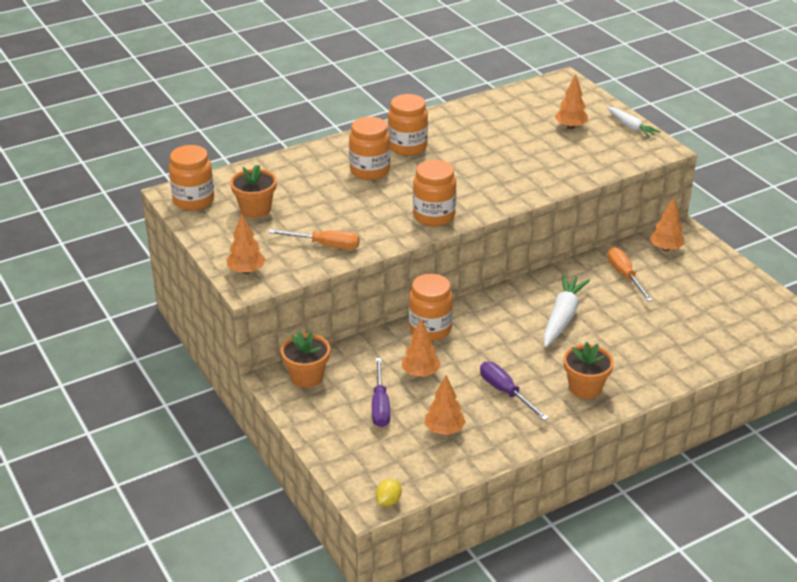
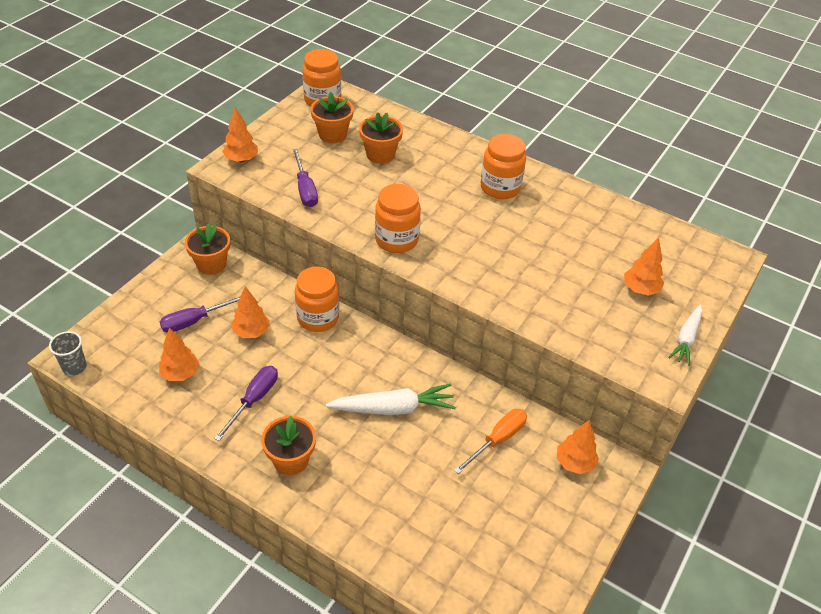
camera: 60 degrees right, 10 degrees up
orange screwdriver [268,229,360,250] -> purple screwdriver [292,149,318,207]
orange jar [349,117,390,180] -> none
yellow lemon [375,479,402,506] -> grey cup [49,331,87,376]
none -> orange flower pot [359,112,403,164]

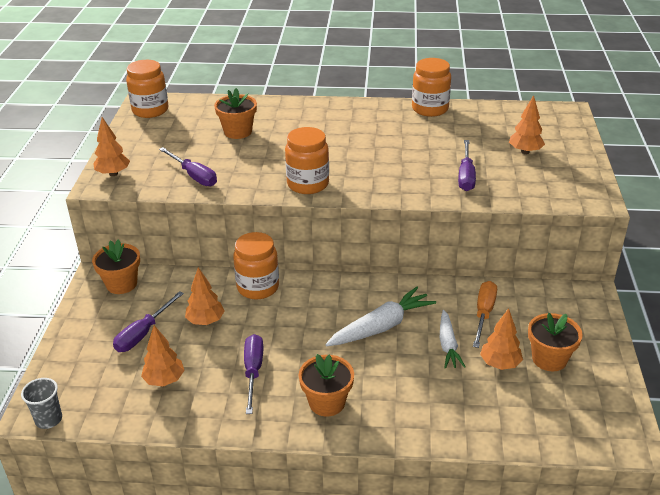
camera: 25 degrees left, 10 degrees down
orange flower pot [311,92,354,143] -> orange flower pot moved to [528,313,583,371]
orange jar [481,134,526,199] -> orange jar moved to [412,58,451,117]
orange tree [557,420,599,474] -> orange tree moved to [480,308,523,370]
white carrot [668,305,702,366] -> white carrot moved to [440,310,466,369]
none -> purple screwdriver [458,140,476,191]

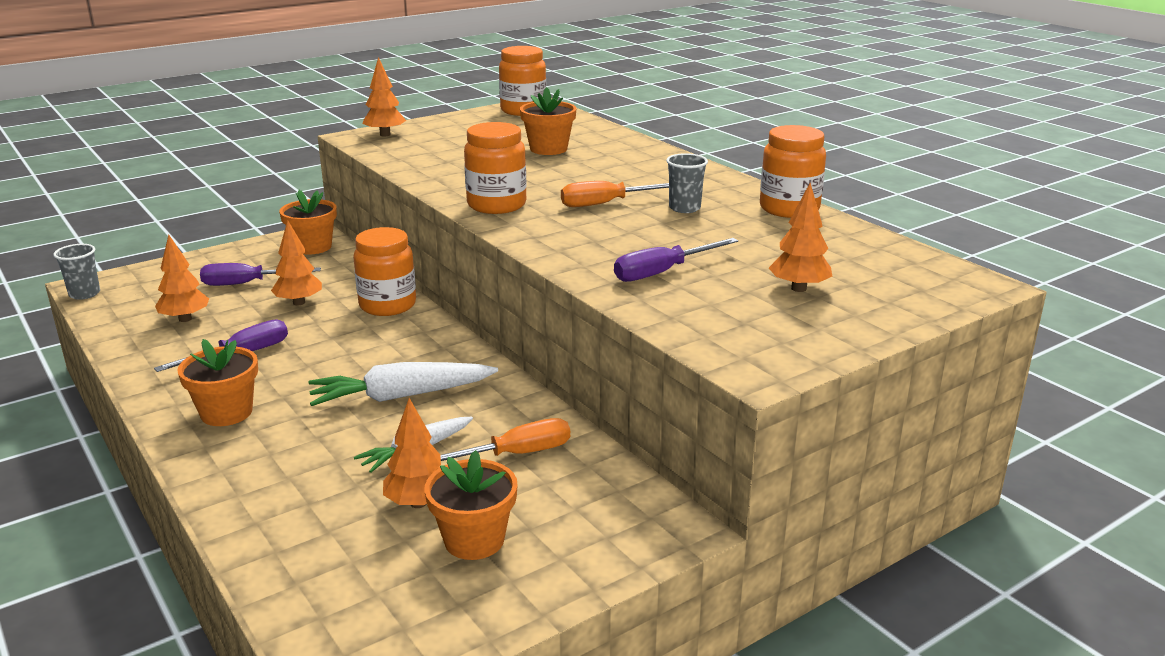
camera: 50 degrees right, 10 degrees down
purple screwdriver [159,147,217,186] -> none
white carrot [326,287,436,346] -> white carrot turned 150 degrees clockwise [308,362,498,406]
none -> orange screwdriver [561,181,669,207]
none -> grey cup [666,153,708,213]

